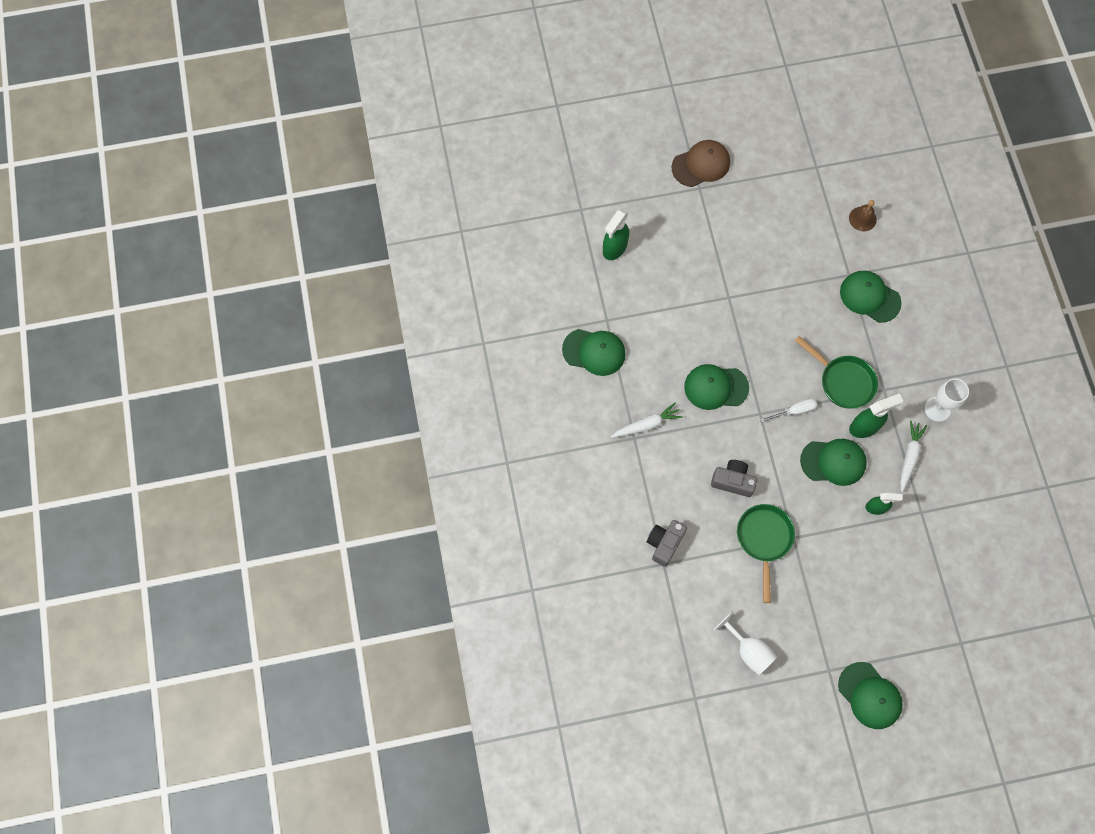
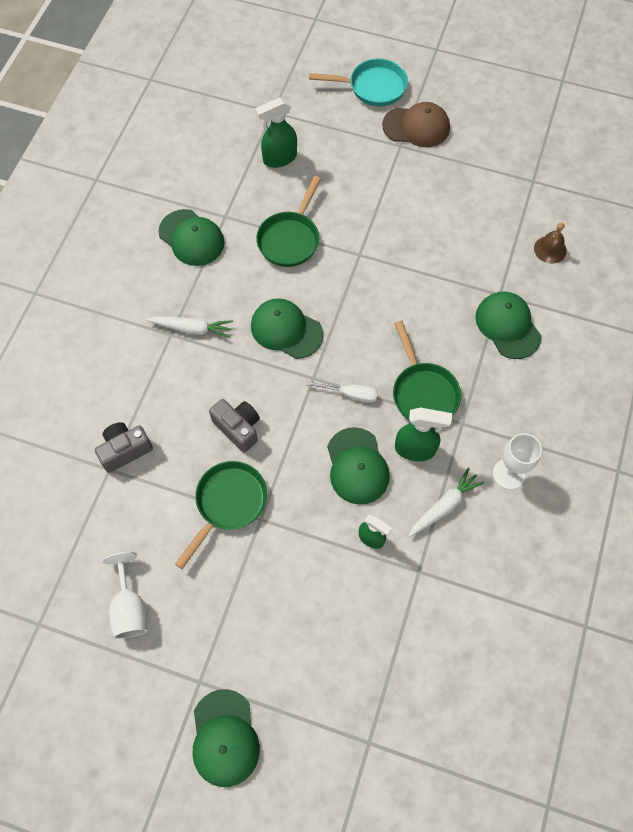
camera: 30 degrees right, 5 degrees down
green cap [800,439,867,486] -> green cap turned 45 degrees clockwise [327,427,390,505]
none -> green pan [256,176,321,267]
none -> turquoise pan [309,58,408,107]

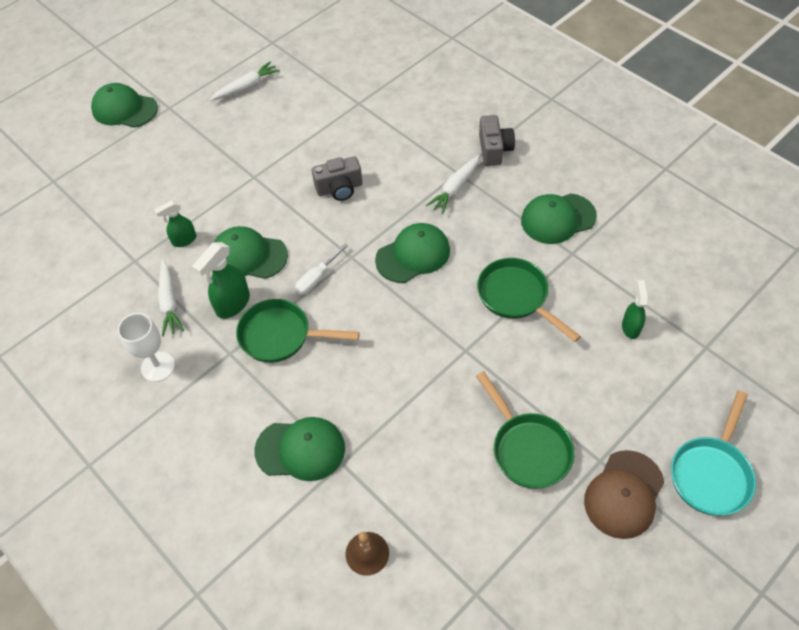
camera: 120 degrees right, 10 degrees down
grey camera [95,422,153,473] -> grey camera moved to [479,115,515,166]
white goblet [102,552,147,639] -> white carrot [210,61,280,101]
green pan [175,461,267,569] -> green pan moved to [476,371,575,489]
green spray bottle [255,97,297,168] -> green spray bottle [622,280,649,339], size x0.65

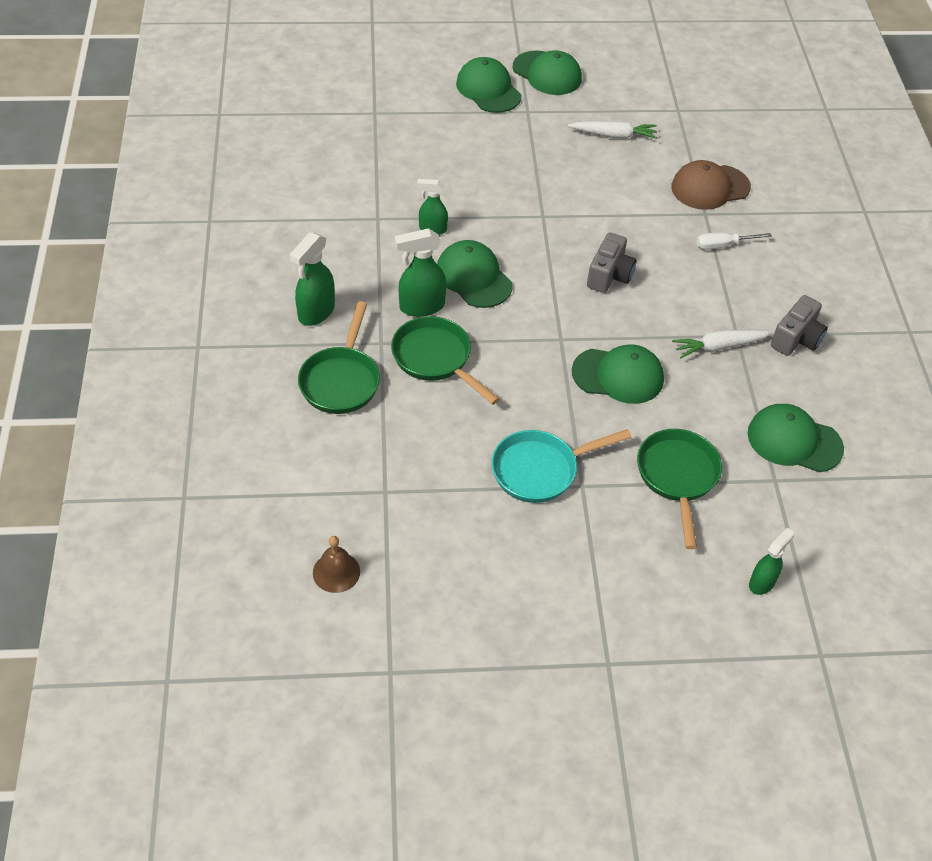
camera: 35 degrees right, 5 degrees down
white goblet [118,313,175,382] -> green spray bottle [289,232,335,326]
white carrot [158,260,184,337] -> none
green cap [254,417,345,481] -> green cap moved to [513,50,582,95]
white screwdriver [295,243,348,295] -> white screwdriver moved to [696,232,772,250]
grey camera [312,156,362,201] -> grey camera turned 90 degrees counterclockwise [587,232,637,293]
green pan [476,371,575,489] -> green pan moved to [298,301,380,414]
brown cap [584,450,665,539] -> brown cap moved to [671,160,751,210]
turquoise pan [671,391,756,516] -> turquoise pan moved to [491,429,632,503]

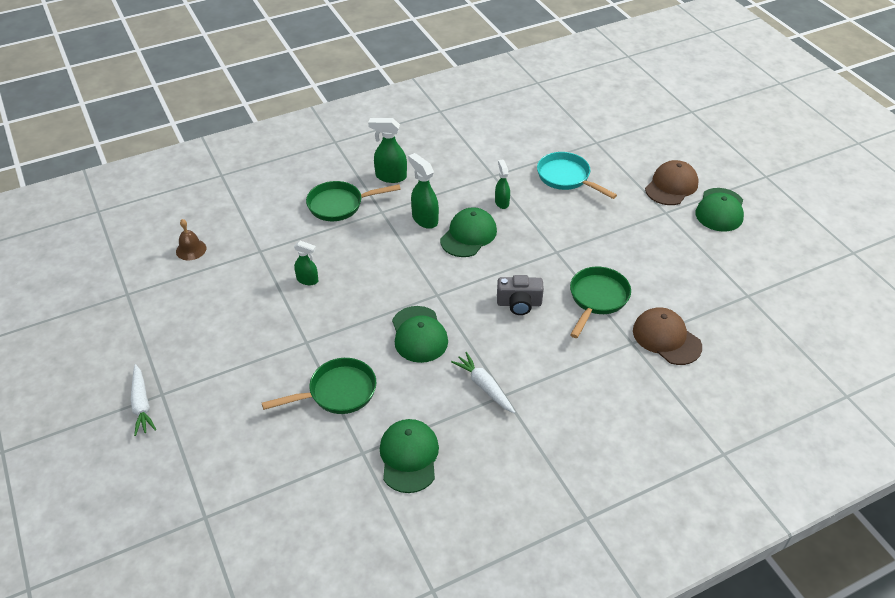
camera: 70 degrees right, 5 degrees down
green pan [391,316,499,405] -> green pan moved to [570,267,631,338]
green cap [456,57,522,113] -> brown cap [645,160,699,205]
turquoise pan [491,429,632,503] -> turquoise pan moved to [537,152,617,199]
white carrot [568,121,658,139] -> white carrot moved to [130,364,157,436]
white screwdriver [696,232,772,250] -> none
green spray bottle [749,527,795,595] -> green spray bottle moved to [294,241,318,285]
grey camera [771,295,828,356] -> none

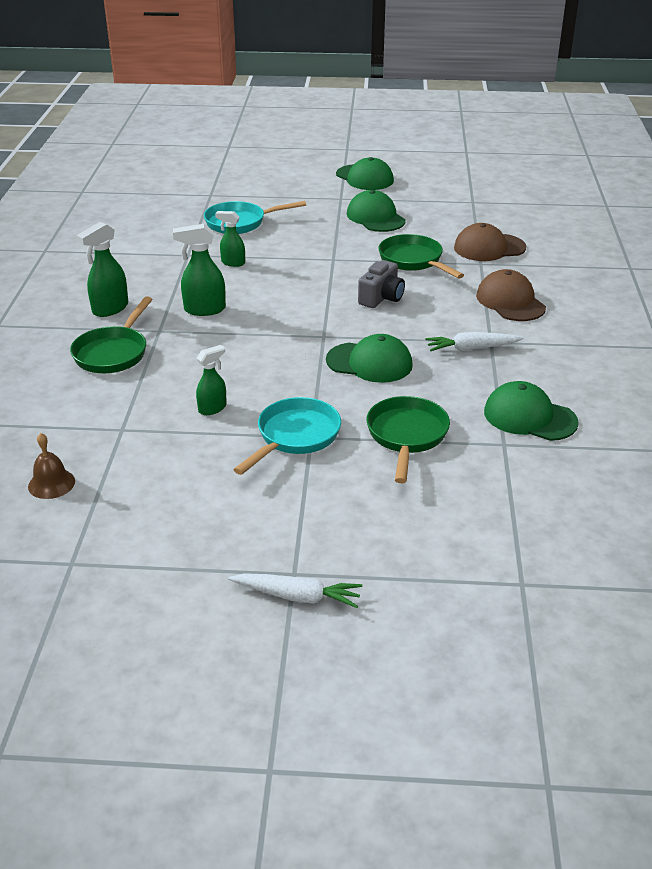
camera: 60 degrees left, 10 degrees down
green cap [440,207,497,257] -> green cap moved to [347,190,406,232]
brown cap [645,160,699,205] -> brown cap moved to [476,269,546,321]
none -> turquoise pan [233,397,341,475]

